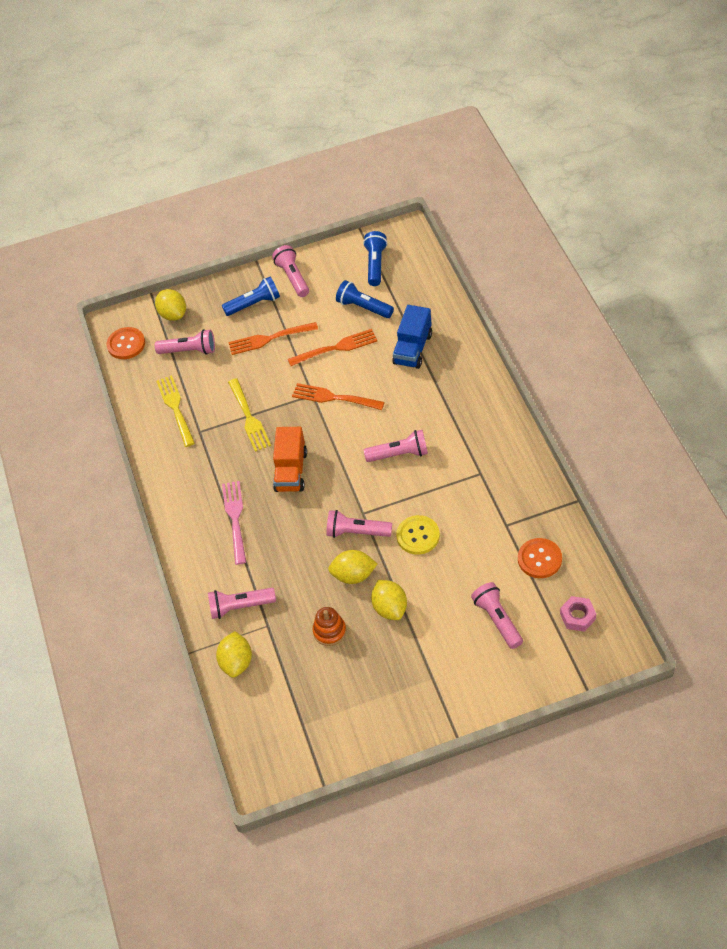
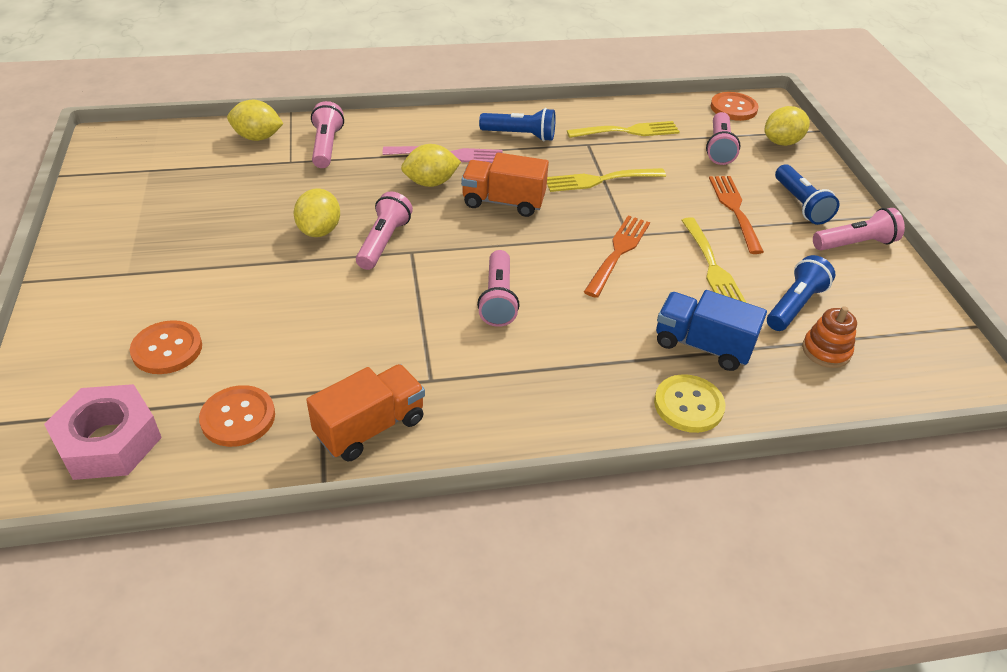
camera: 90 degrees right, 10 degrees down
orange fork [288,329,377,366] -> yellow fork [681,217,747,303]
orange stacking toy [313,607,346,646] -> orange stacking toy moved to [802,306,857,368]
blue flashlight [363,231,387,286] -> blue flashlight moved to [479,108,555,141]
yellow lemon [371,580,407,620] -> yellow lemon moved to [401,144,461,187]
yellow button [396,515,440,555] -> yellow button moved to [654,374,725,433]
pink flashlight [471,582,523,649] -> orange button [130,320,202,374]
pink nut [560,596,596,632] -> pink nut [44,384,162,480], size x1.72
none -> orange truck [306,364,425,461]

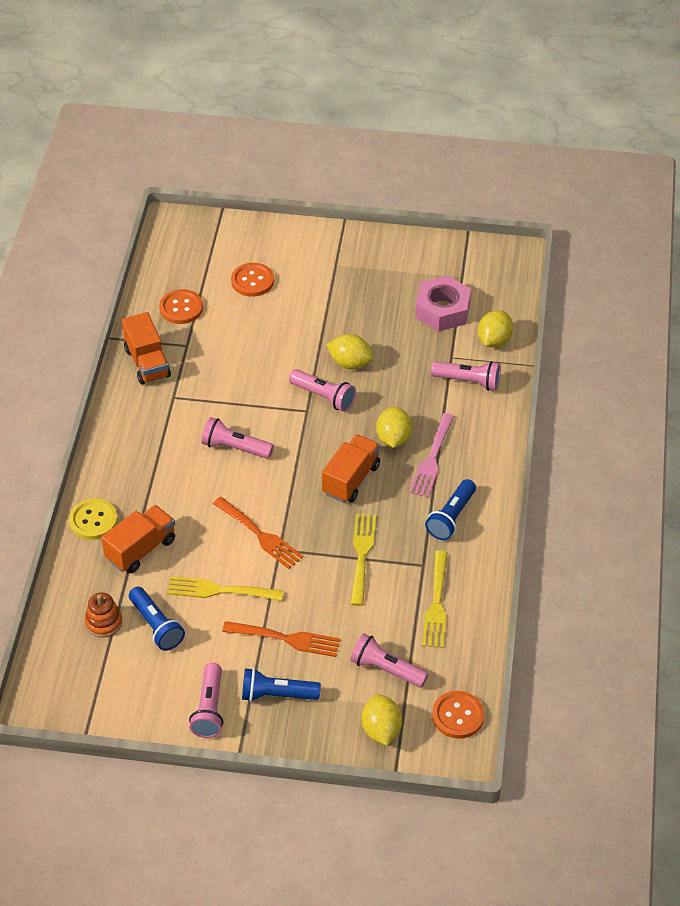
camera: 110 degrees right, 5 degrees up
pink nut [44,384,162,480] -> pink nut moved to [415,276,471,331]
blue truck [656,290,767,371] -> orange truck [101,505,175,573]

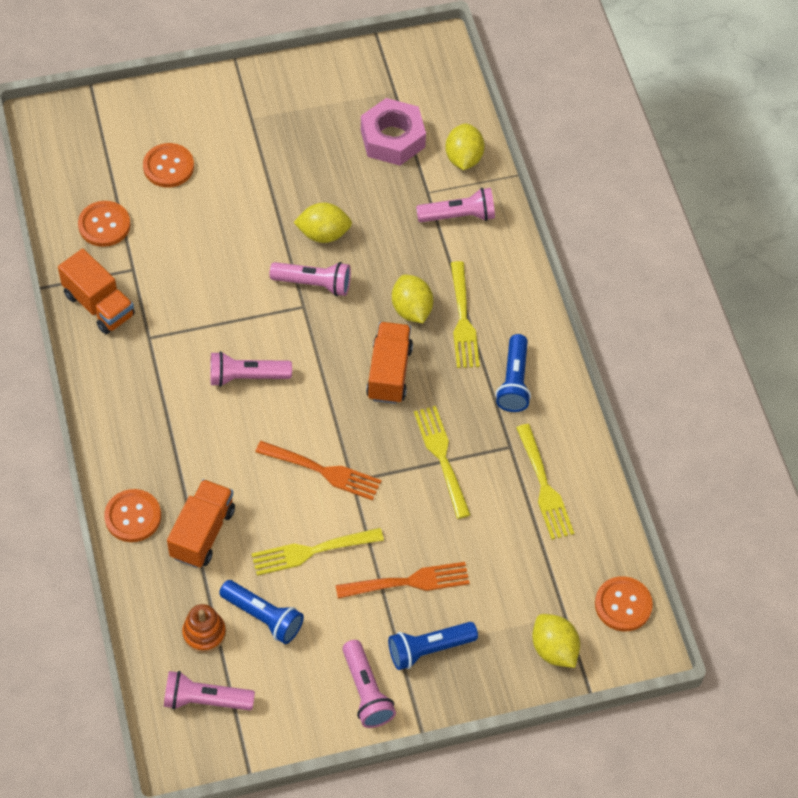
camera: 25 degrees left, 10 degrees up
yellow button [69,498,118,540] -> orange button [104,489,161,542]
pink flashlight [350,633,428,688] -> pink flashlight moved to [164,671,255,711]
pink fork [409,413,455,498] -> yellow fork [451,261,480,368]

